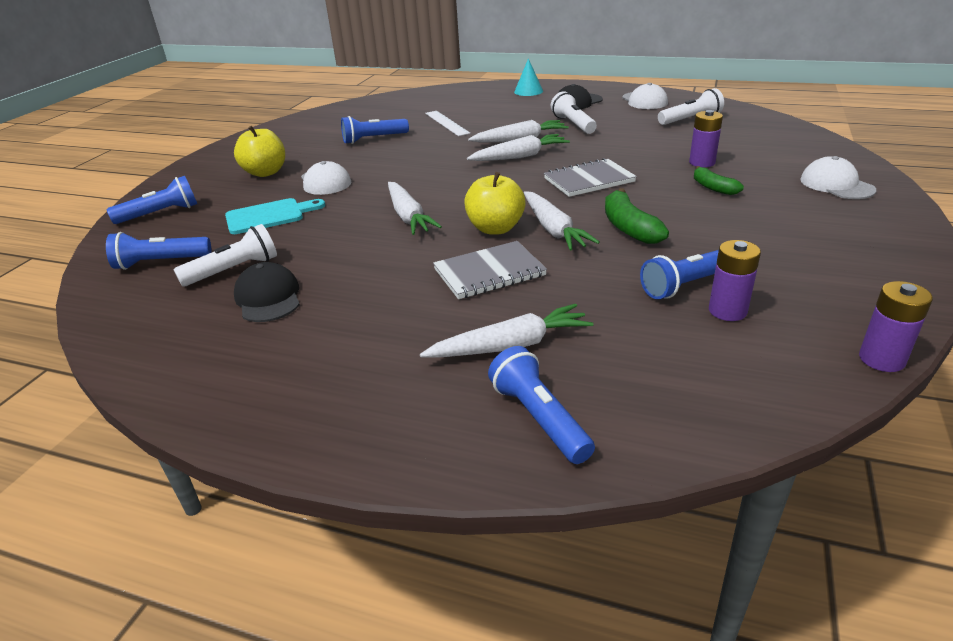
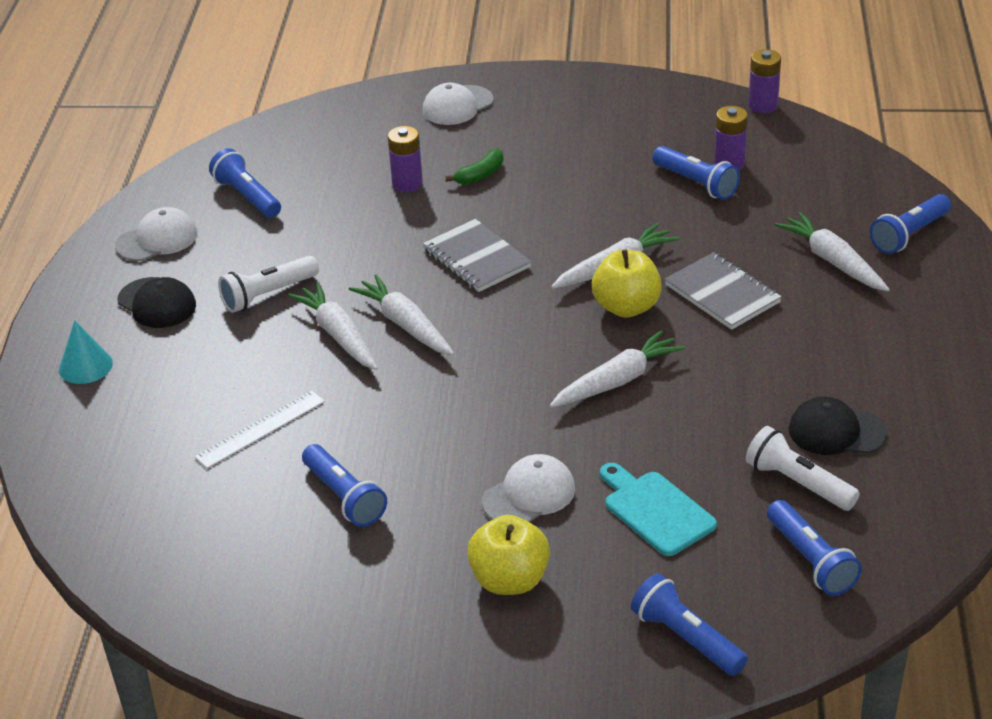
camera: 105 degrees left, 5 degrees up
black cap [234,262,300,322] -> black cap turned 45 degrees clockwise [789,397,887,455]
green banana [605,188,669,244] -> none
white flashlight [658,88,724,125] -> blue flashlight [209,148,281,218]

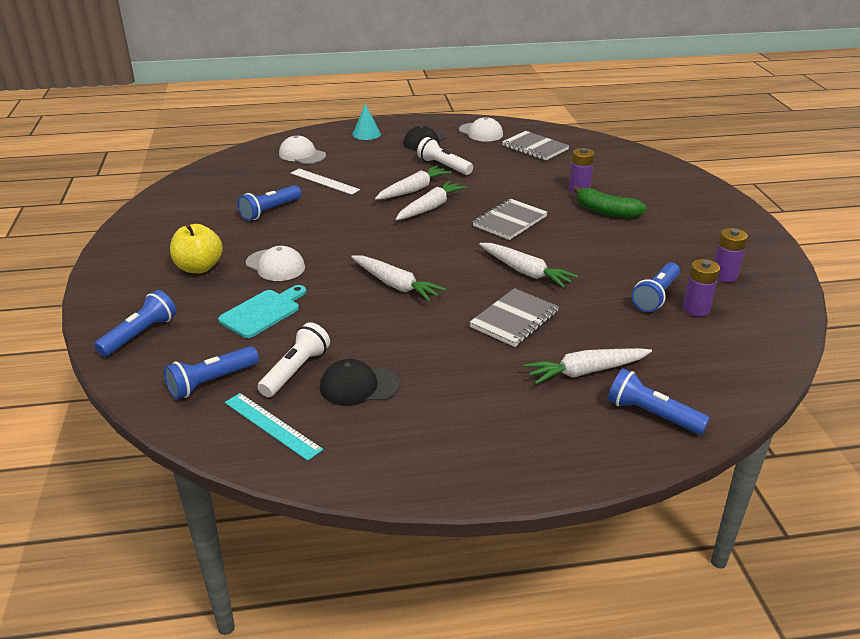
camera: 75 degrees right, 5 degrees down
blue flashlight [209,148,281,218] -> grey notebook [502,131,570,160]
white cap [423,83,493,125] -> white cap moved to [279,135,326,164]
green banana [445,148,503,185] -> green banana [573,186,647,218], size x1.53
yellow apple [592,249,662,318] -> none
purple battery [748,49,781,113] -> purple battery moved to [714,228,748,282]
white carrot [775,212,890,291] -> white carrot turned 150 degrees counterclockwise [524,348,652,384]
black cap [789,397,887,455] -> black cap turned 90 degrees counterclockwise [320,359,400,406]
none -> turquoise ruler [225,393,323,461]

